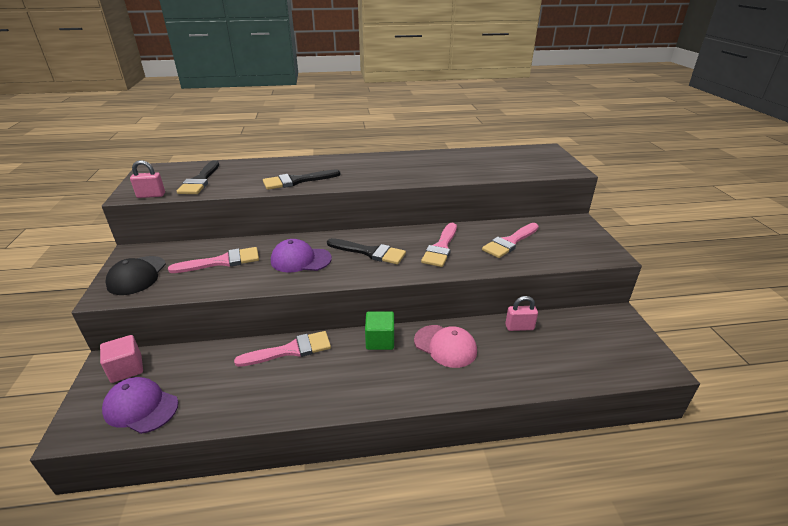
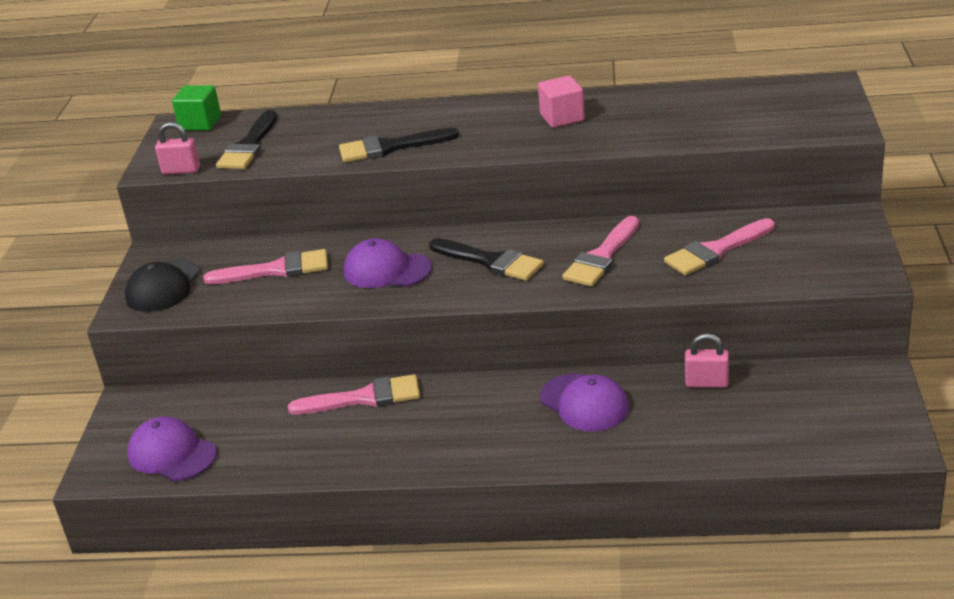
camera: 15 degrees right, 0 degrees up
pink cube [100,335,143,383] -> pink cube moved to [538,76,585,128]
green cube [365,311,394,350] -> green cube moved to [172,85,221,131]
pink cap [414,325,477,368] -> purple cap [540,373,629,431]

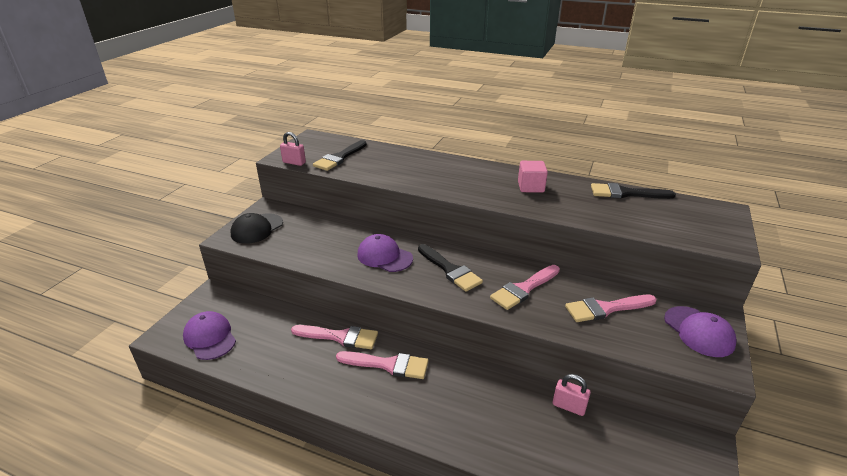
camera: 15 degrees right, 0 degrees up
green cube [172,85,221,131] -> none
pink brush [203,249,328,284] -> pink brush moved to [336,351,428,379]
black brush [339,128,459,162] -> black brush moved to [591,183,676,199]
purple cap [540,373,629,431] -> purple cap moved to [664,306,737,357]

